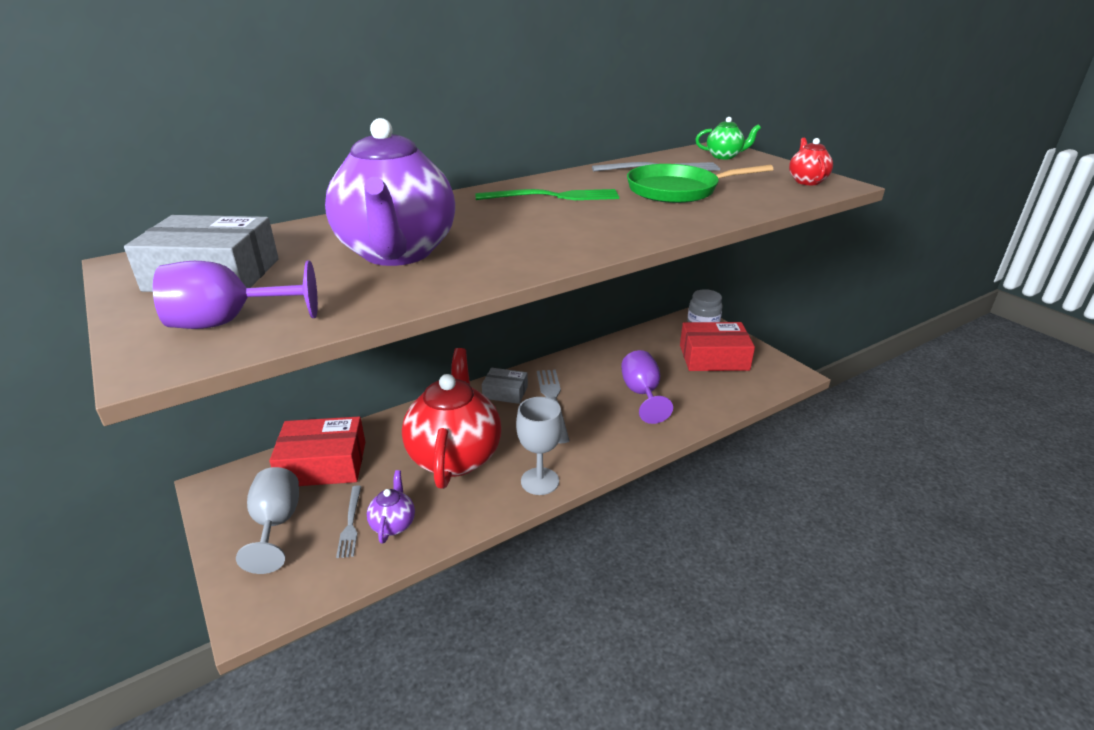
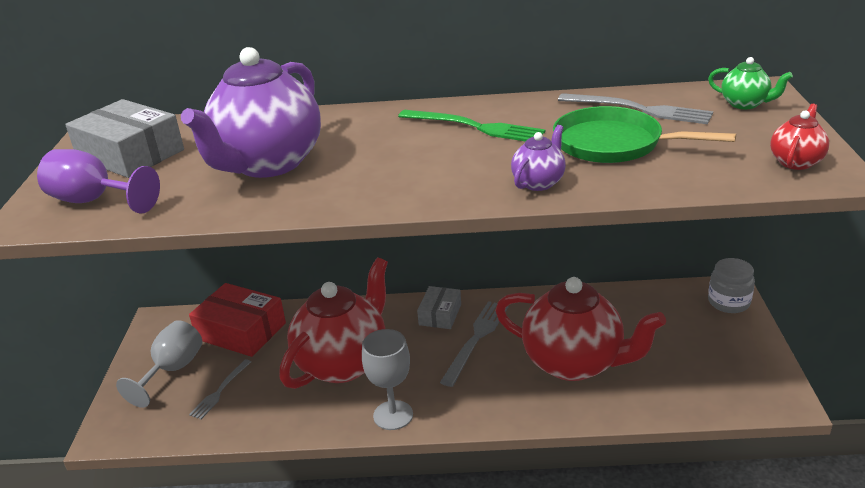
camera: 35 degrees right, 0 degrees up
purple teapot [367,470,415,543] -> purple teapot moved to [511,125,566,191]
grey box [482,368,528,404] -> grey box turned 60 degrees clockwise [417,286,461,329]
purple goblet [621,350,673,424] -> red teapot [495,277,666,381]
red box [680,322,755,371] -> none

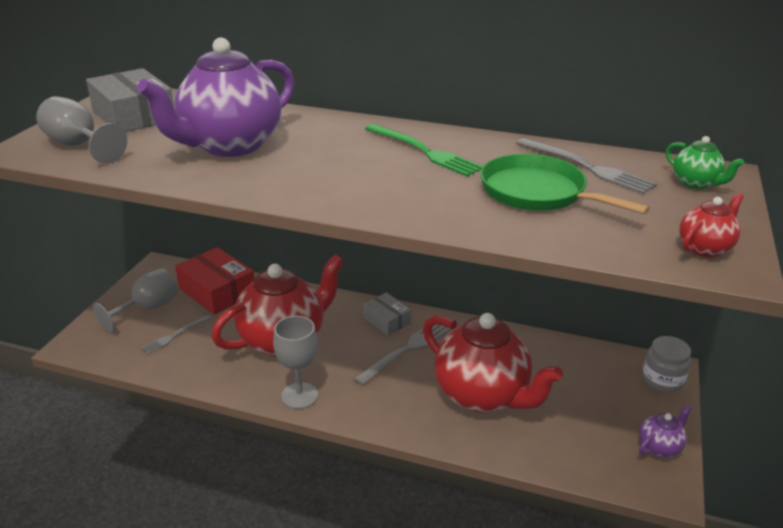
camera: 15 degrees right, 0 degrees up
purple goblet [37,149,160,214] -> grey goblet [36,96,127,164]
grey box [417,286,461,329] -> grey box turned 75 degrees counterclockwise [363,293,412,335]
purple teapot [511,125,566,191] -> purple teapot moved to [639,404,692,457]

